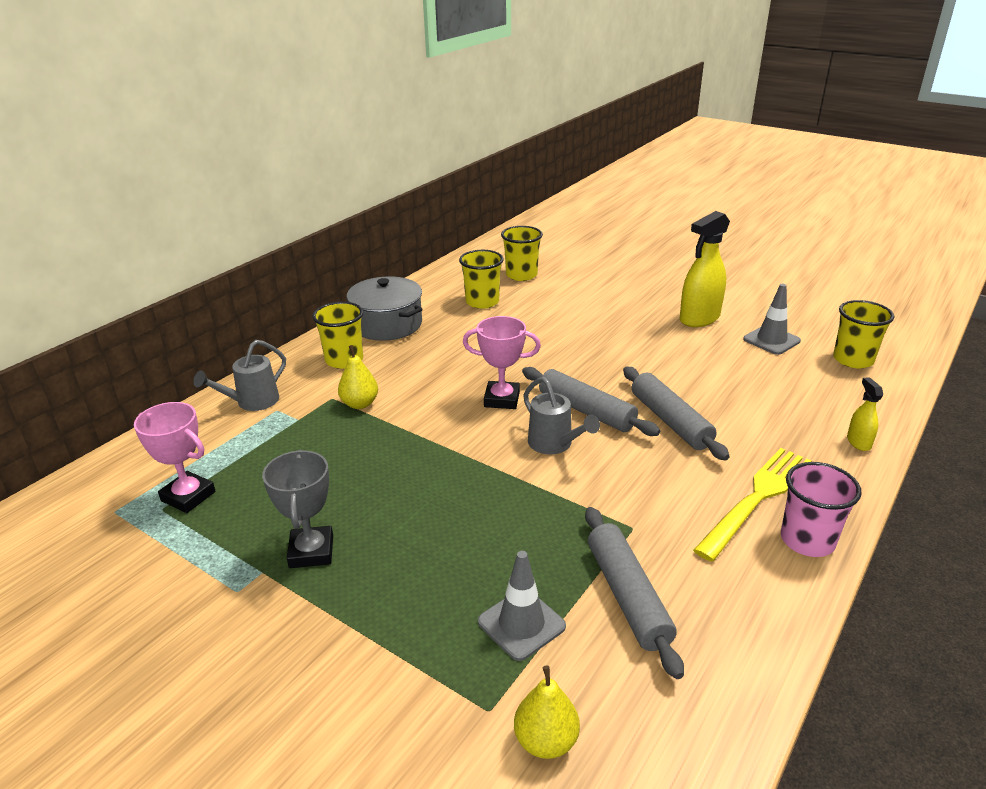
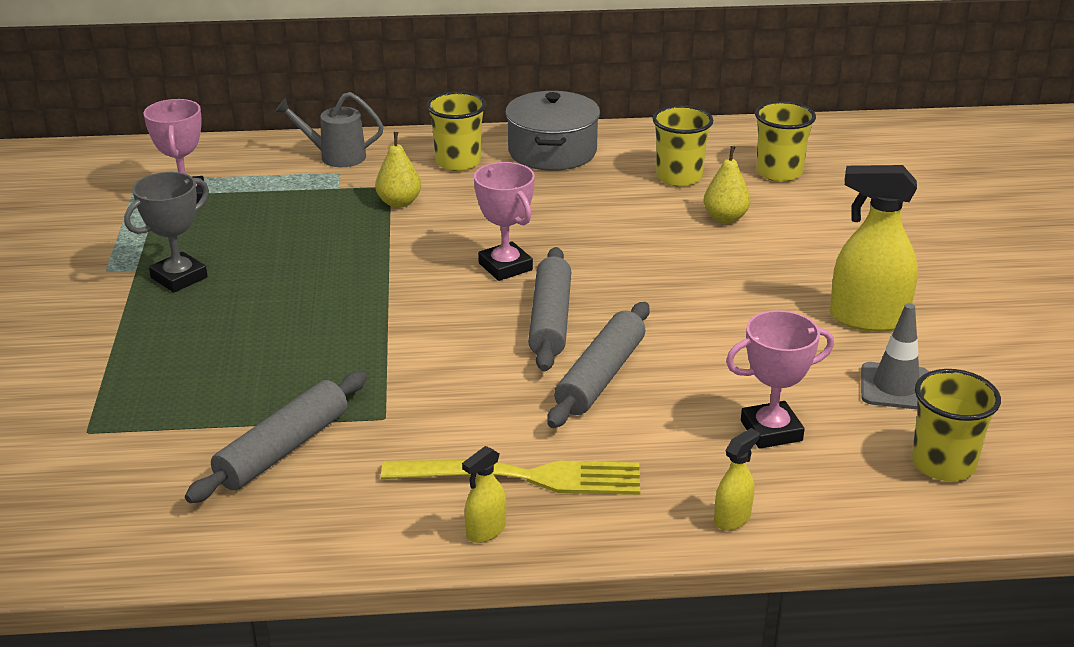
camera: 50 degrees right, 0 degrees up
grey traffic cone [478,551,566,661] -> none
yellow pear [514,665,580,759] -> yellow pear moved to [704,146,751,223]
grey watering can [523,377,600,454] -> none
pink cup [781,462,862,557] -> yellow spray bottle [462,446,506,543]
none -> pink trophy [726,310,834,449]

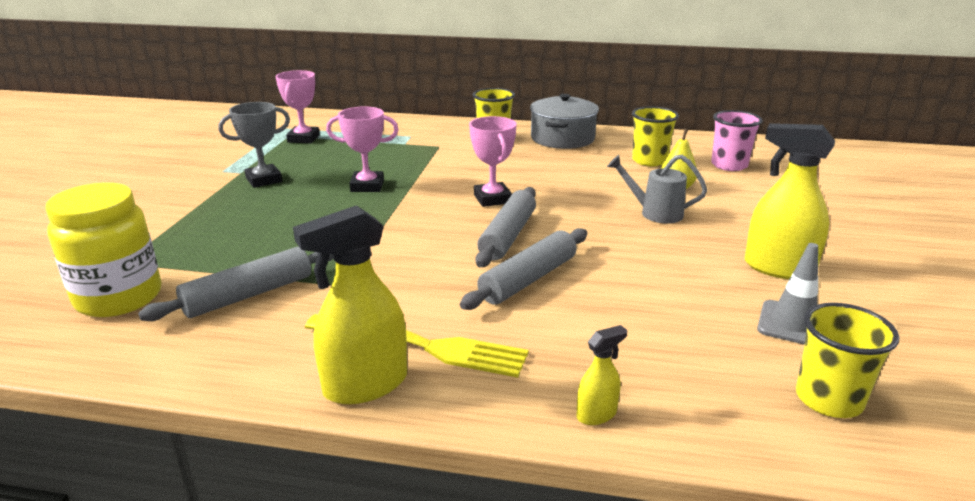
camera: 15 degrees right, 5 degrees down
grey watering can [275,92,384,167] -> grey watering can moved to [607,154,707,224]
yellow pear [375,132,421,208] -> none
yellow spray bottle [462,446,506,543] -> yellow spray bottle [293,205,407,404], size x2.03
pink trophy [726,310,834,449] -> pink trophy moved to [326,106,398,192]
yellow cup [755,101,816,182] -> pink cup [711,110,763,171]
none -> yellow jar [46,183,161,317]

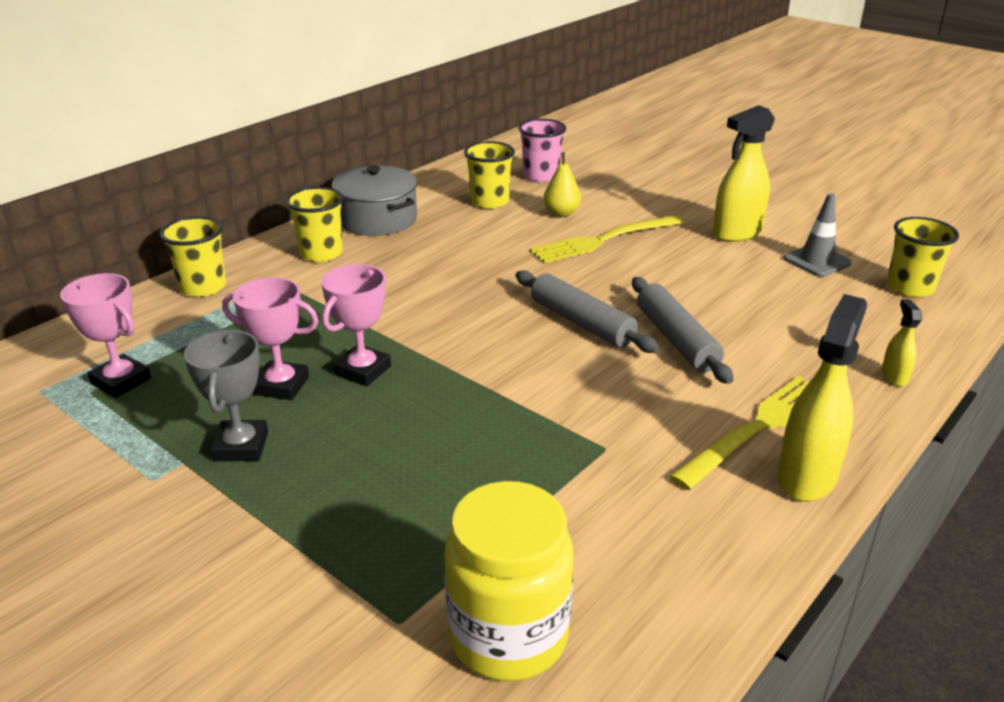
camera: 60 degrees left, 5 degrees up
grey rolling pin [138,247,333,321] -> none
yellow spray bottle [293,205,407,404] -> yellow spray bottle turned 150 degrees counterclockwise [777,294,867,501]
pink trophy [469,116,517,207] -> pink trophy moved to [222,277,319,400]
grey watering can [607,154,707,224] -> yellow fork [530,215,684,263]
none -> yellow cup [160,216,226,297]

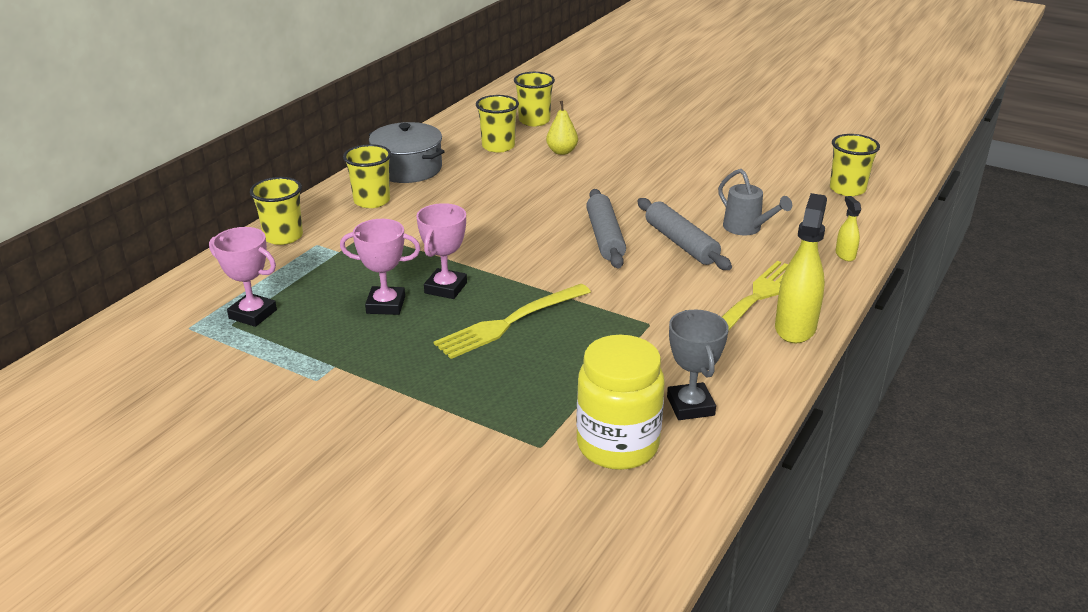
camera: 10 degrees left, 0 degrees up
grey trophy [184,330,268,461] -> grey trophy moved to [667,310,729,420]
grey rolling pin [515,271,659,353] -> grey rolling pin turned 45 degrees clockwise [586,189,626,268]
pink cup [518,119,566,182] -> yellow cup [514,72,555,126]
yellow fork [530,215,684,263] -> yellow fork moved to [434,284,591,359]
yellow spray bottle [713,105,775,242] -> none
grey traffic cone [784,193,852,277] -> none
none -> grey watering can [718,169,792,235]

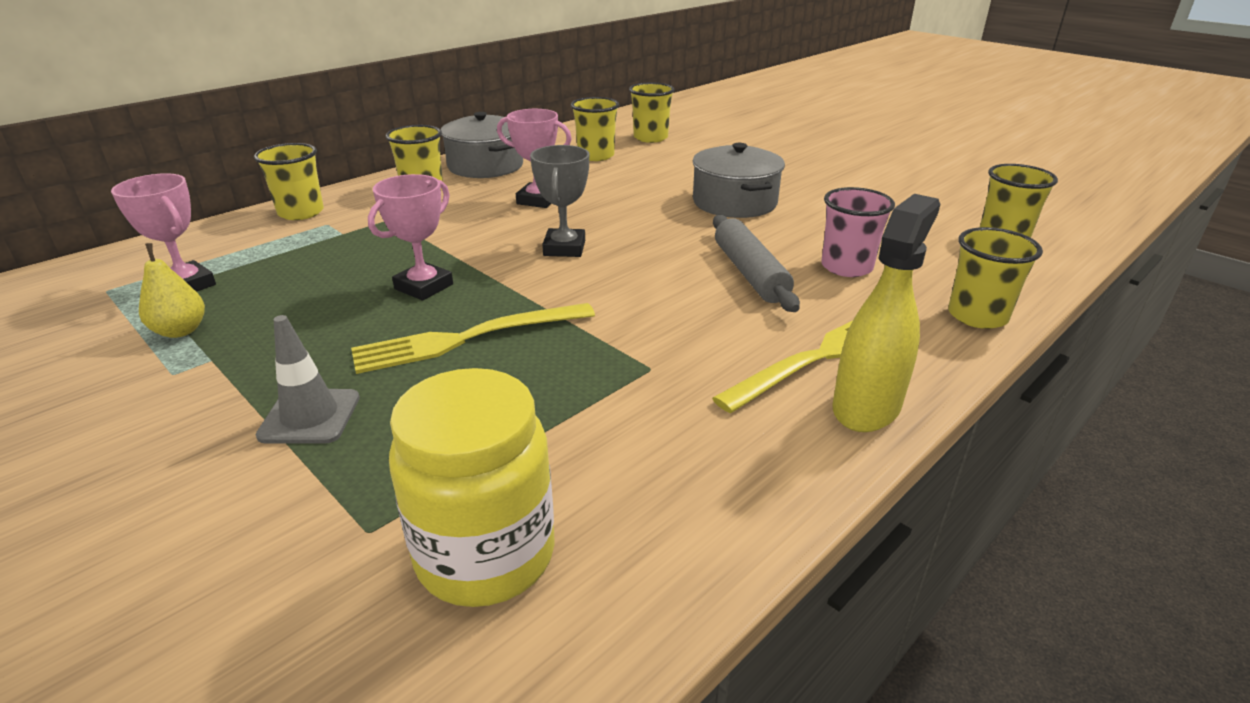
camera: 15 degrees right, 0 degrees up
pink trophy [340,219,421,315] -> pink trophy moved to [497,109,572,208]
yellow pear [546,101,578,155] -> yellow pear moved to [139,243,205,338]
grey rolling pin [586,189,626,268] -> none
grey trophy [667,310,729,420] -> grey trophy moved to [530,145,589,257]
grey watering can [718,169,792,235] -> pink cup [821,187,895,277]
yellow spray bottle [835,196,861,261] -> yellow cup [948,227,1043,329]
none -> grey traffic cone [256,315,360,444]
none -> grey pot [693,143,785,218]

